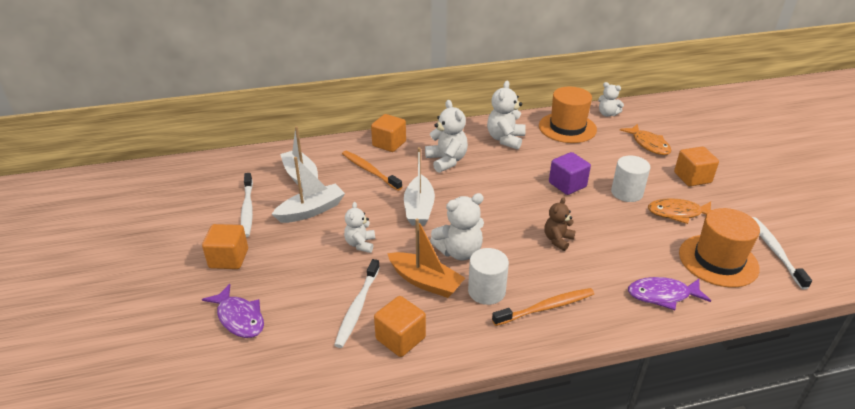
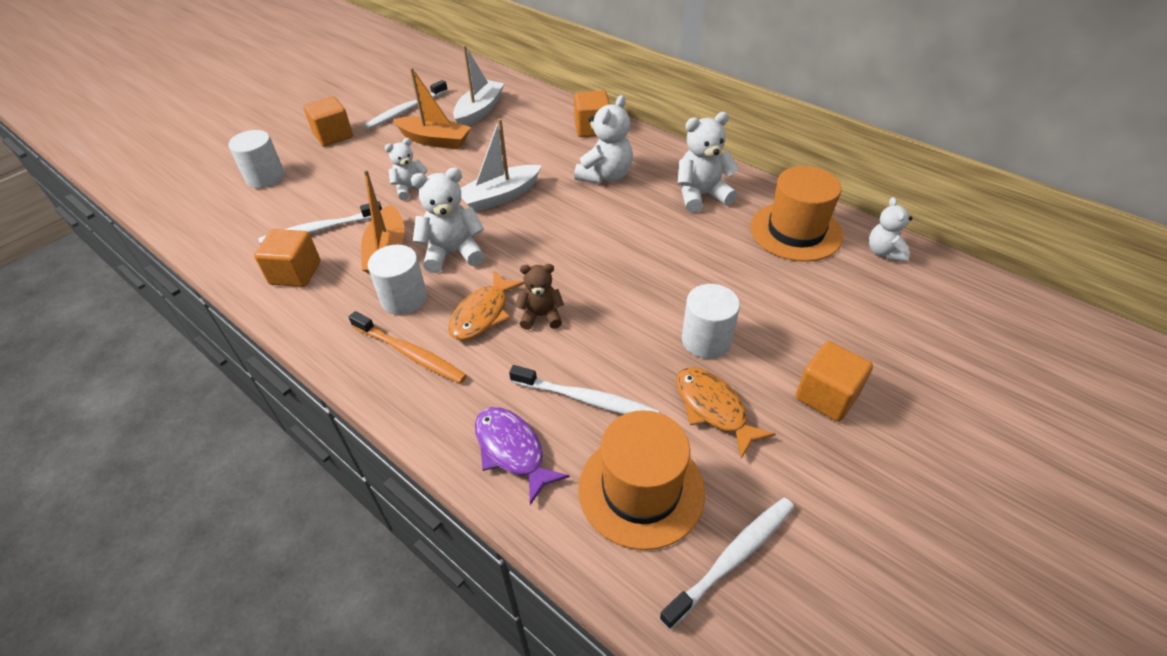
camera: 55 degrees right, 10 degrees up
purple fish [202,284,264,338] -> white cylinder [228,130,285,188]
white boat [272,157,345,223] -> orange boat [392,67,471,149]
orange toothbrush [342,151,402,191] -> none
white teddy bear [430,193,484,261] -> white teddy bear turned 135 degrees clockwise [411,168,485,273]
purple cube [549,152,591,195] -> none
orange fish [620,124,671,155] -> orange fish moved to [448,270,524,340]
none -> white toothbrush [509,365,660,414]

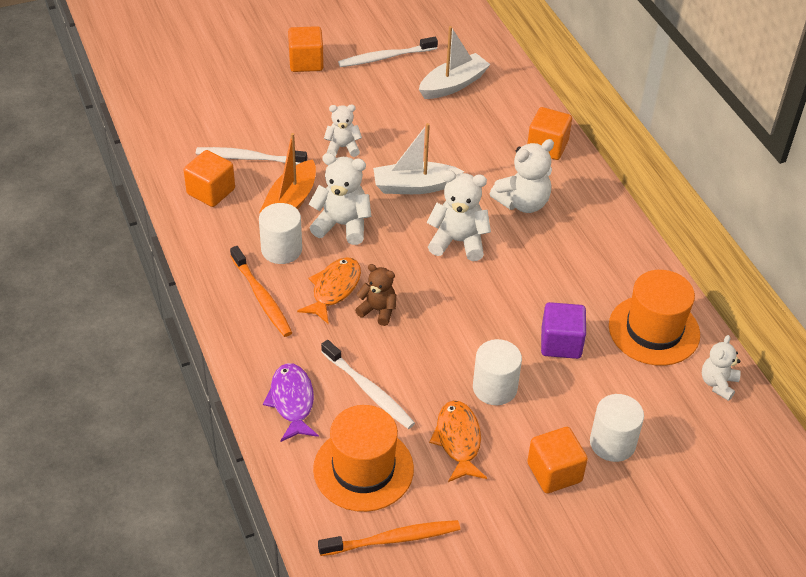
camera: 25 degrees right, 0 degrees up
white cylinder [228,130,285,188] -> white cylinder moved to [590,394,644,462]
orange boat [392,67,471,149] -> none
orange fish [448,270,524,340] -> orange fish turned 150 degrees clockwise [297,257,361,324]
white toothbrush [659,497,794,630] -> orange toothbrush [318,520,460,556]
white teddy bear [678,112,739,213] -> white teddy bear moved to [427,170,491,261]
none -> purple cube [541,302,586,359]

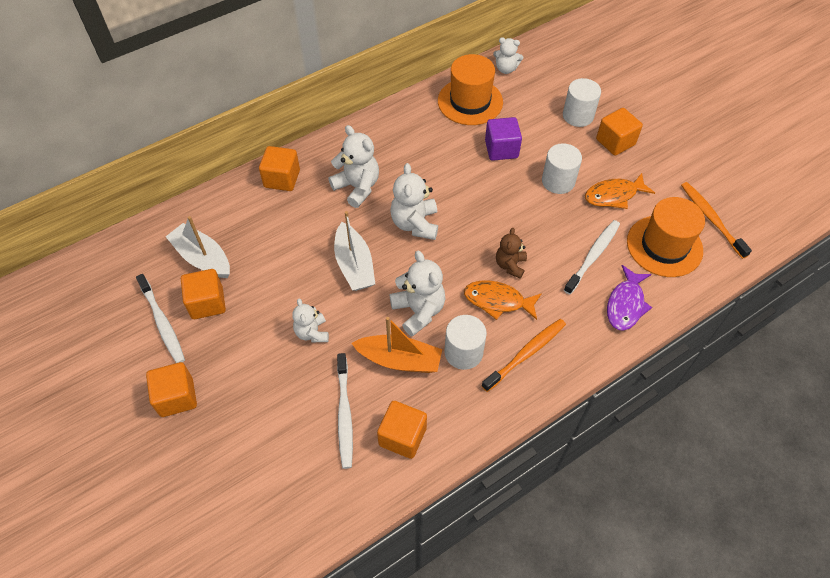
camera: 100 degrees left, 10 degrees up
purple fish [263,363,319,442] -> purple fish turned 45 degrees counterclockwise [607,265,652,331]
white teddy bear [309,153,371,245] -> white teddy bear turned 150 degrees clockwise [389,251,445,337]
none -> orange cube [181,269,226,319]

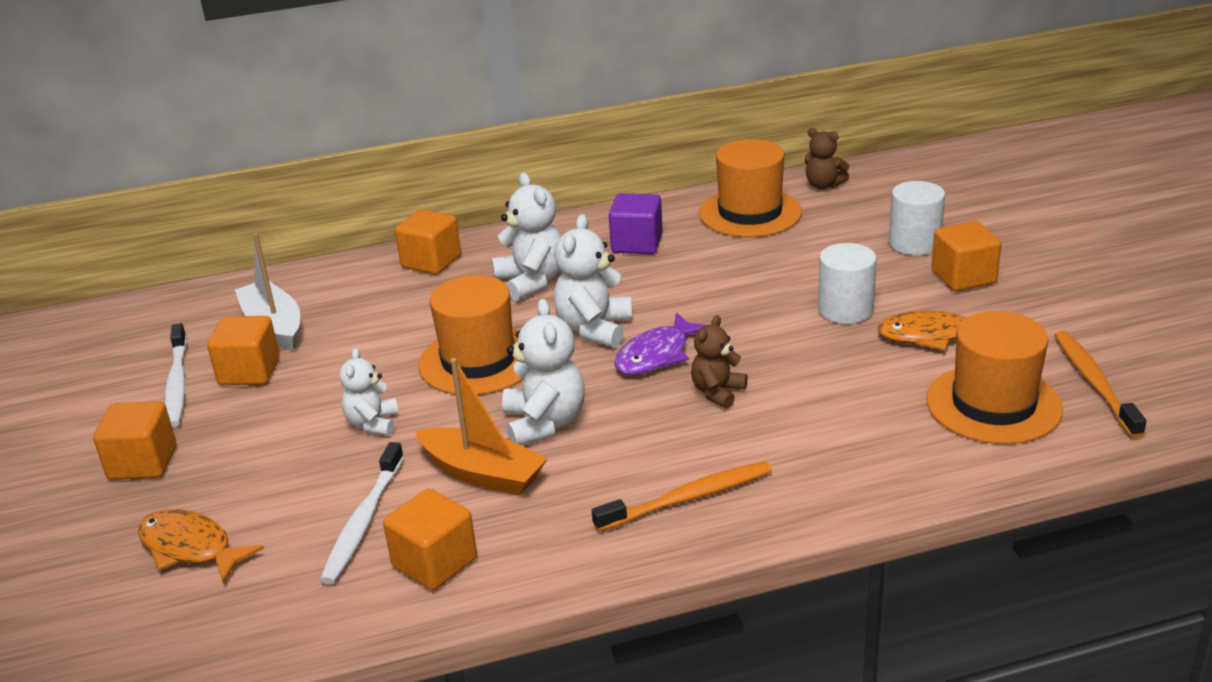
camera: 20 degrees right, 25 degrees down
white boat [334,211,375,291] -> orange hat [418,275,523,395]
white cylinder [444,315,487,370] -> none
orange fish [464,280,542,320] -> orange fish moved to [138,509,264,583]
purple cube [485,117,522,161] -> purple cube moved to [609,193,663,254]
white teddy bear [493,37,523,74] -> brown teddy bear [805,128,849,189]
white toothbrush [564,220,620,294] -> none
purple fish [607,265,652,331] -> purple fish moved to [614,312,706,375]

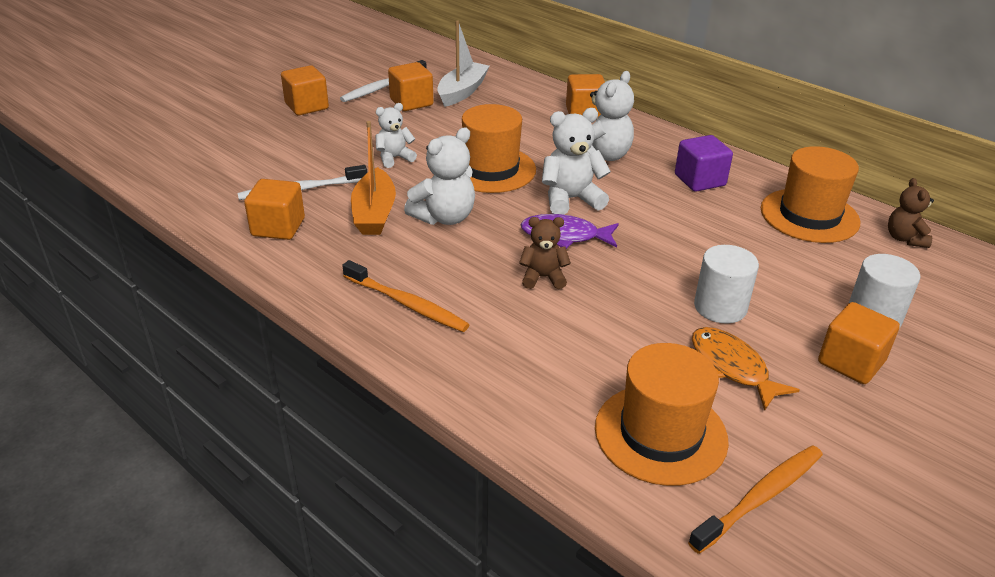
camera: 55 degrees right, 5 degrees up
orange fish [138,509,264,583] -> none

